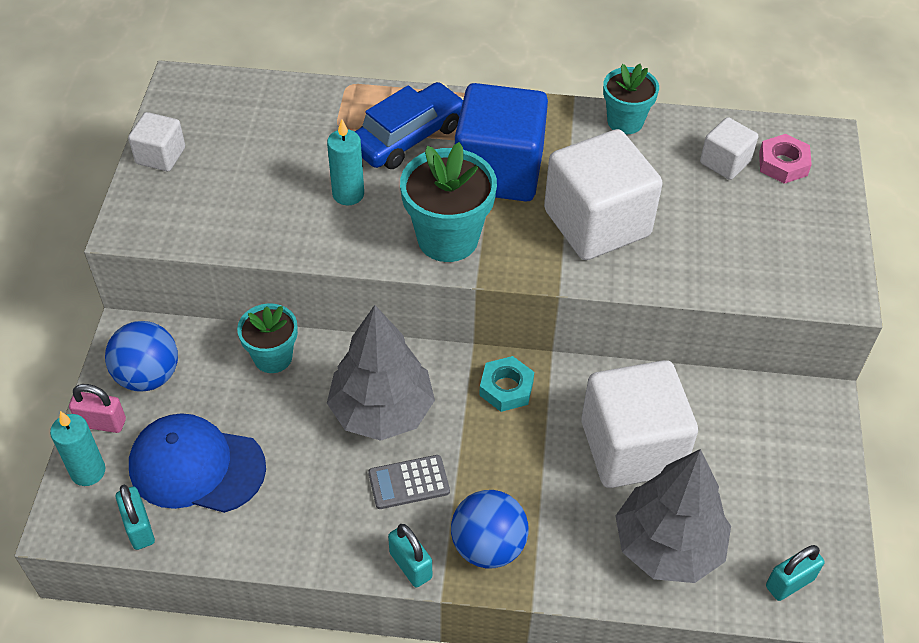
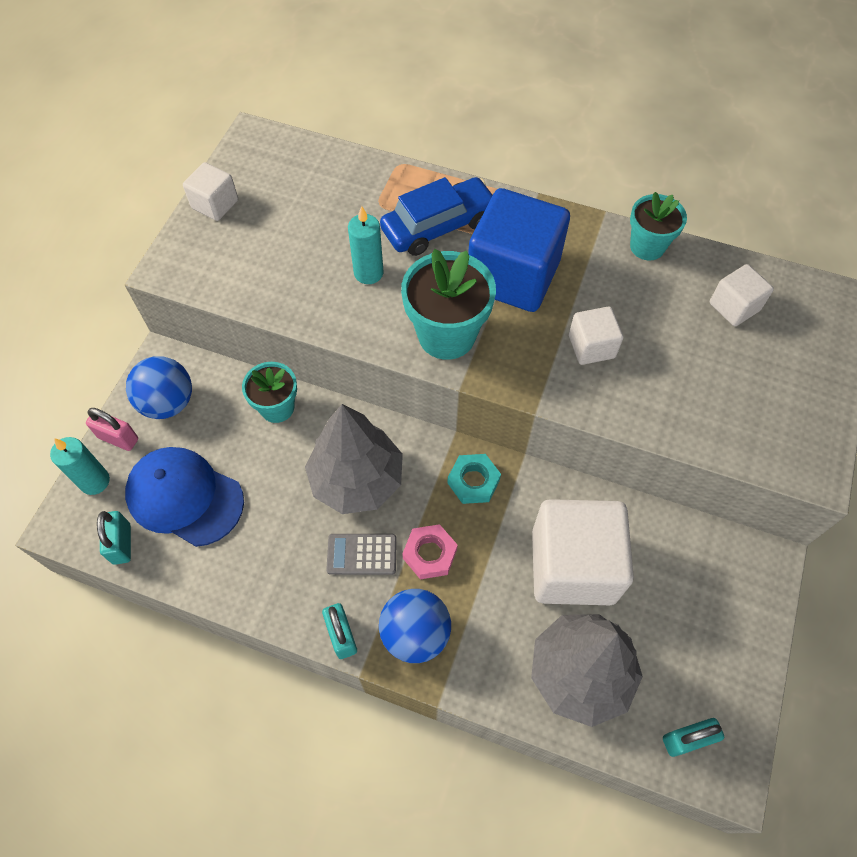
camera: 15 degrees right, 10 degrees up
white cube [544,129,663,260] -> white cube [569,307,623,365], size x0.49
pink nut [759,134,812,184] -> pink nut moved to [402,524,458,579]

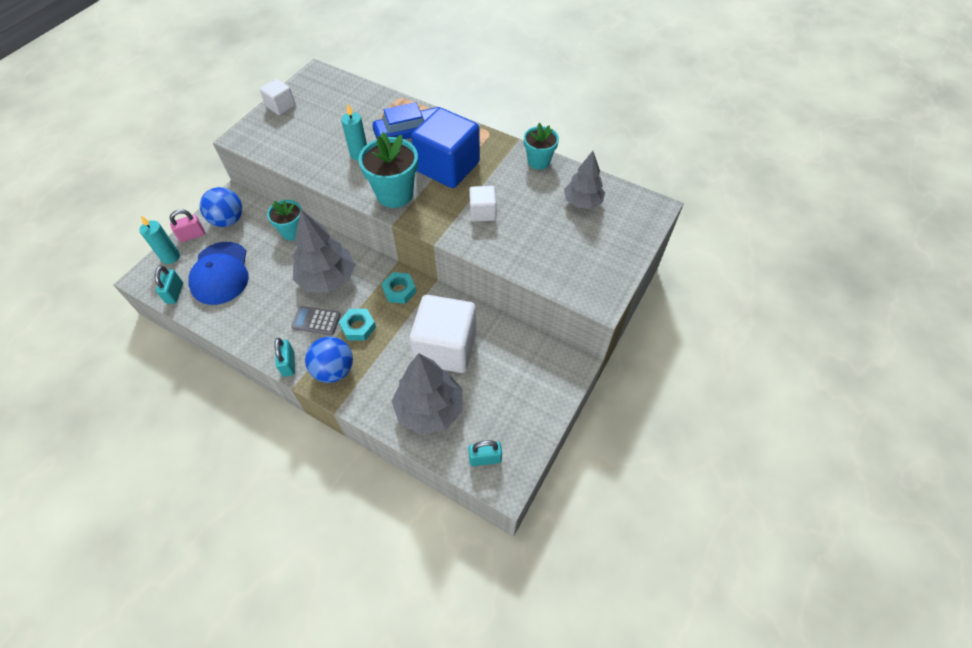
camera: 10 degrees right, 5 degrees down
pink padlock [86,408,138,451] -> pink padlock turned 60 degrees counterclockwise [170,209,205,242]
blue cap [125,447,244,547] -> blue cap turned 135 degrees counterclockwise [189,242,249,305]
pink nut [402,524,458,579] -> turquoise nut [339,309,376,341]
white cube [710,264,774,326] -> grey tree [564,151,605,209]

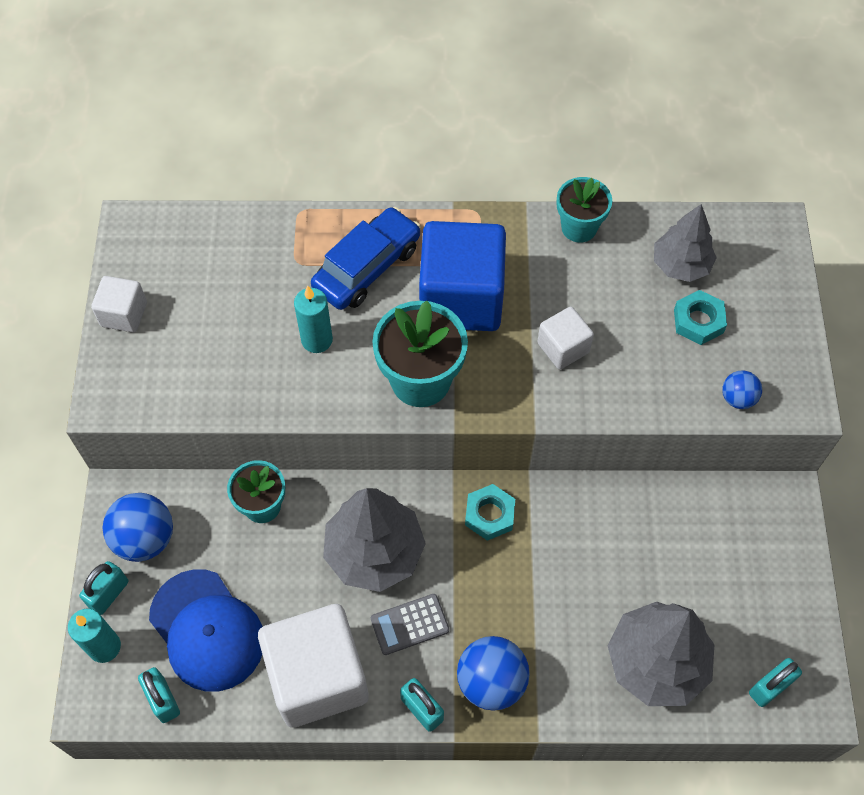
camera: 30 degrees left, 5 degrees up
pink padlock [170,209,205,242] -> turquoise padlock [79,561,128,615]
turquoise nut [339,309,376,341] -> turquoise nut moved to [674,290,727,345]
white cube [409,295,477,373] -> white cube moved to [258,604,369,728]
none -> blue ball [722,370,762,409]

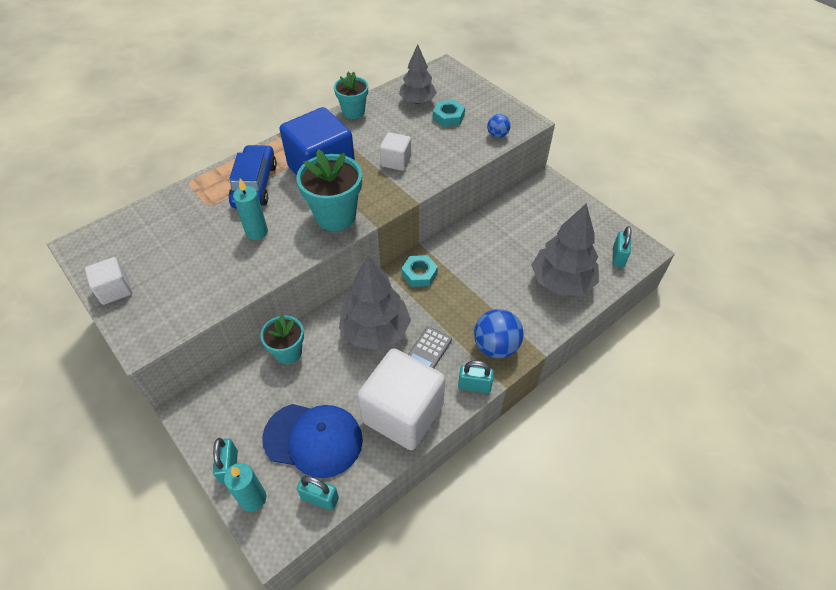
camera: 40 degrees left, 10 degrees down
blue ball [103,493,173,562] -> none

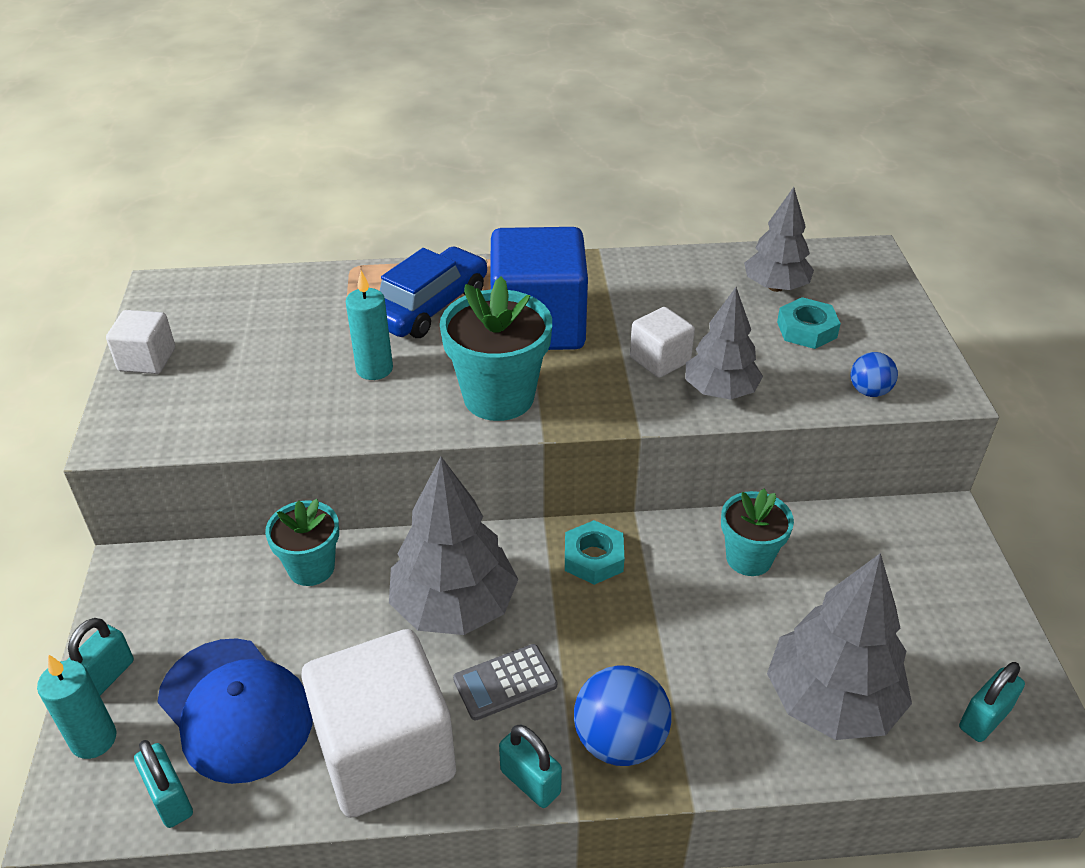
camera: 35 degrees right, 10 degrees down
turquoise flower pot [334,72,368,119] -> turquoise flower pot moved to [721,489,794,576]
none -> grey tree [685,287,763,400]

